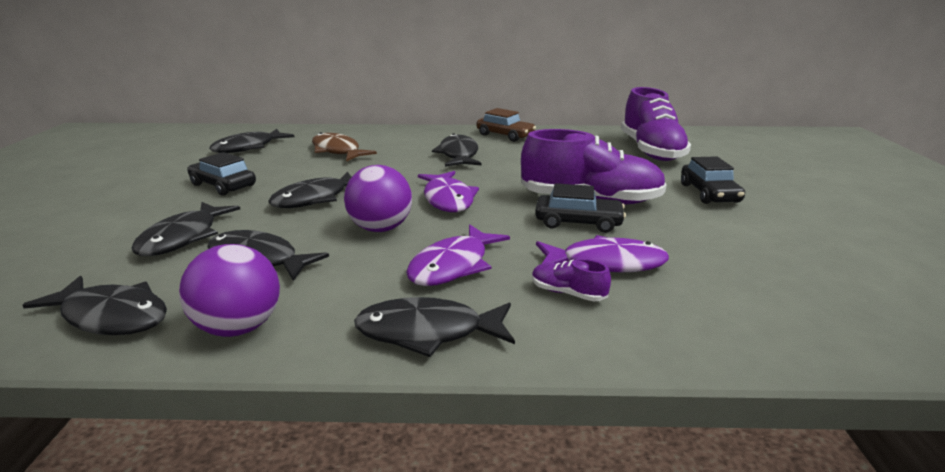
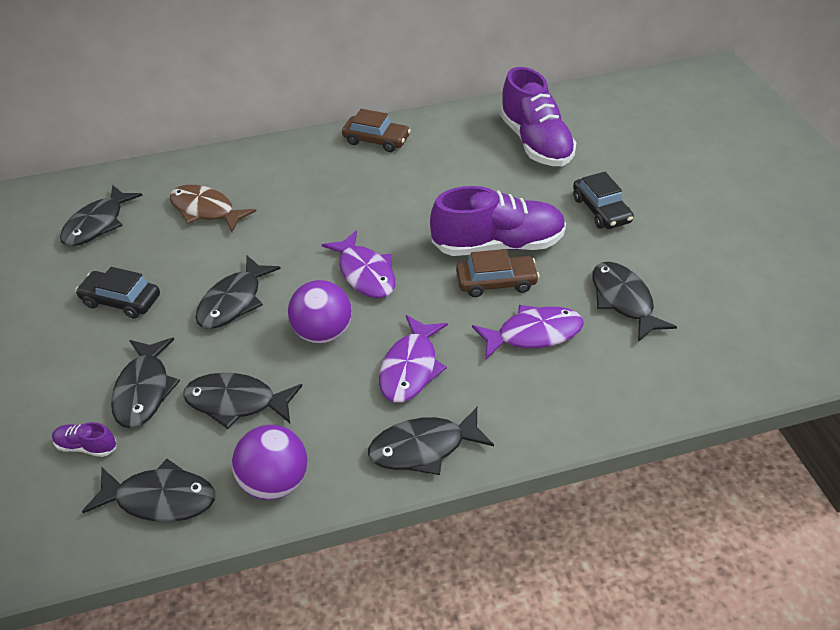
camera: 15 degrees left, 20 degrees up
black fish [432,133,481,167] -> black fish moved to [593,262,677,342]
purple shoe [532,259,611,302] -> purple shoe moved to [52,422,116,457]
black car [535,183,626,233] -> brown car [456,249,539,297]

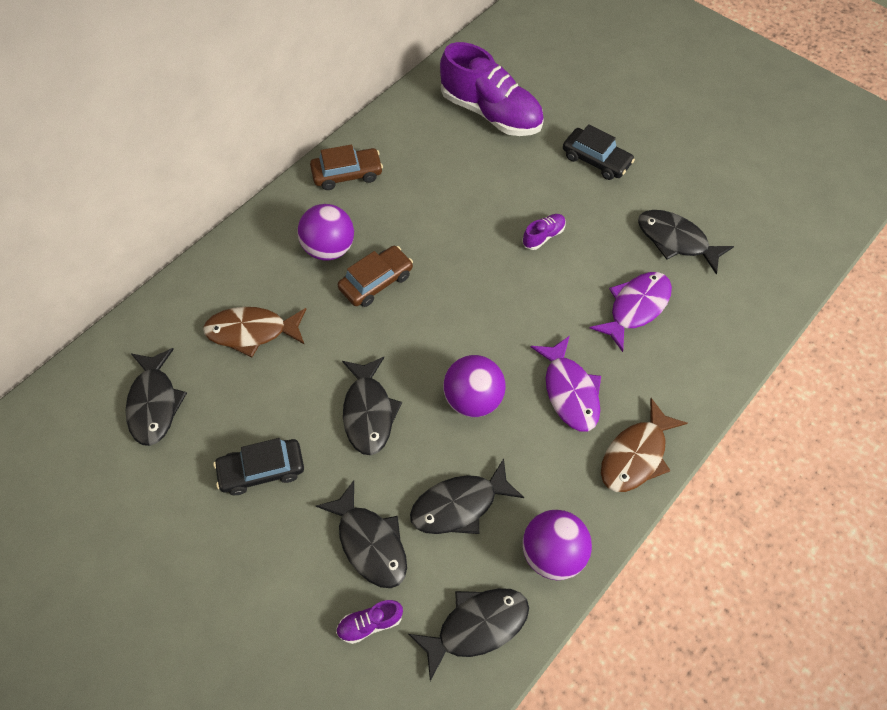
camera: 35 degrees left, 15 degrees up
purple fish [322,230,395,298] -> none
black fish [368,407,494,475] -> brown fish [601,398,688,492]
purple shoe [430,186,566,256] -> purple shoe [522,214,566,250], size x0.42
brown car [456,249,539,297] -> brown car moved to [338,246,413,307]
none -> purple ball [298,204,354,261]

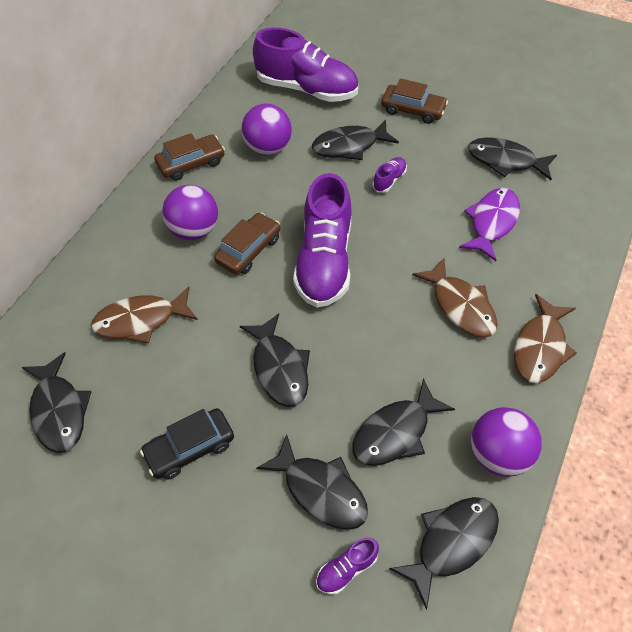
camera: 15 degrees left, 5 degrees down
purple ball [443,355,506,417] -> purple ball moved to [242,103,292,155]
purple fish [531,336,601,432] -> brown fish [412,258,498,338]
black car [563,124,635,180] -> brown car [381,78,448,124]
none -> purple shoe [293,173,352,308]
none -> black fish [312,120,399,160]

